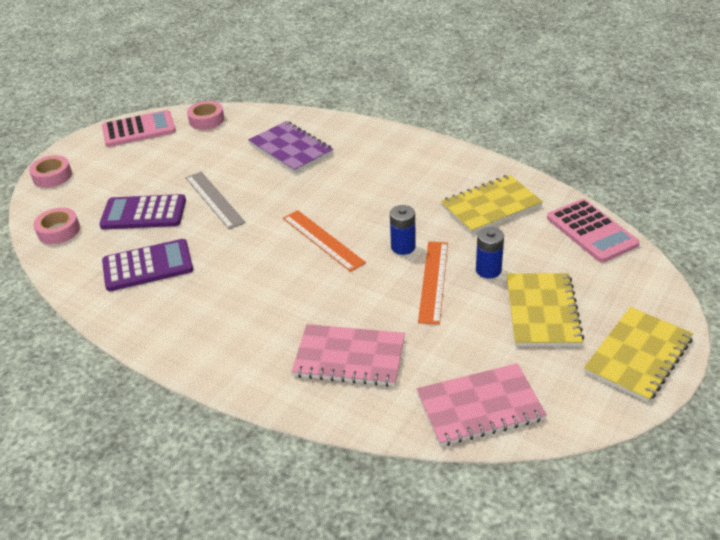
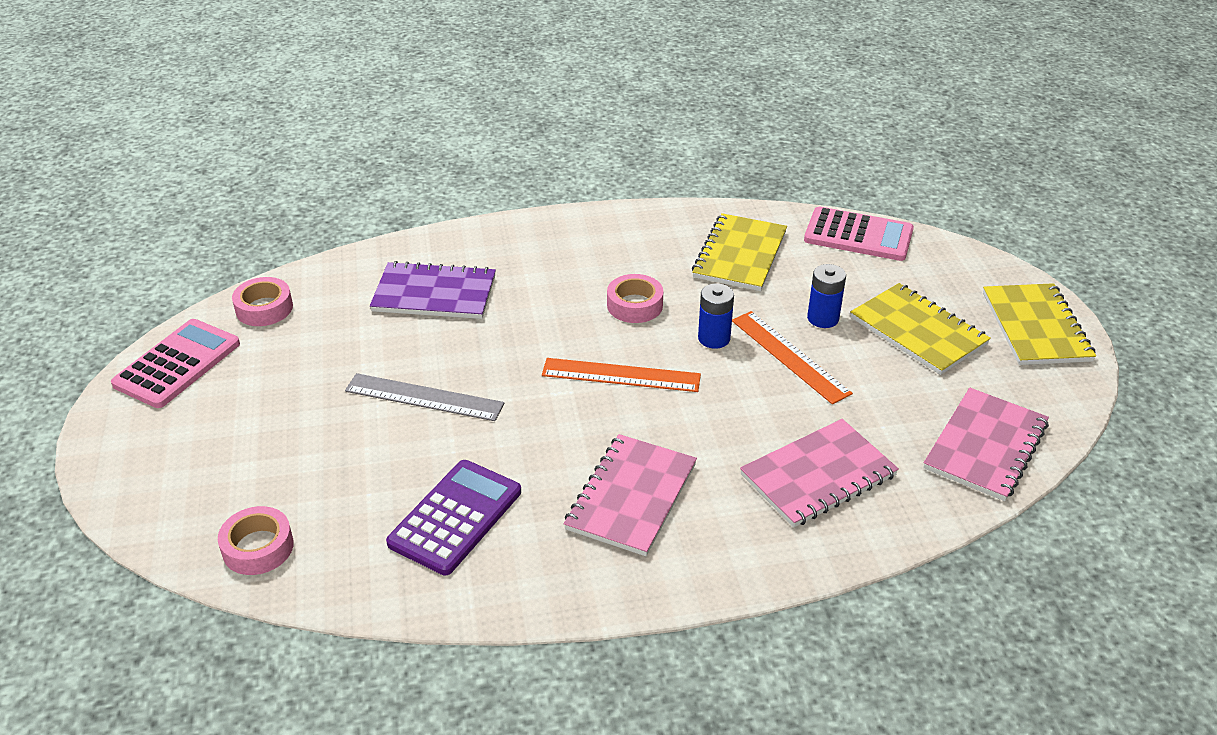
camera: 45 degrees left, 0 degrees up
pink tape [29,155,72,188] -> pink tape moved to [607,274,663,323]
purple calculator [99,194,186,229] -> none
none -> pink notebook [564,434,697,556]

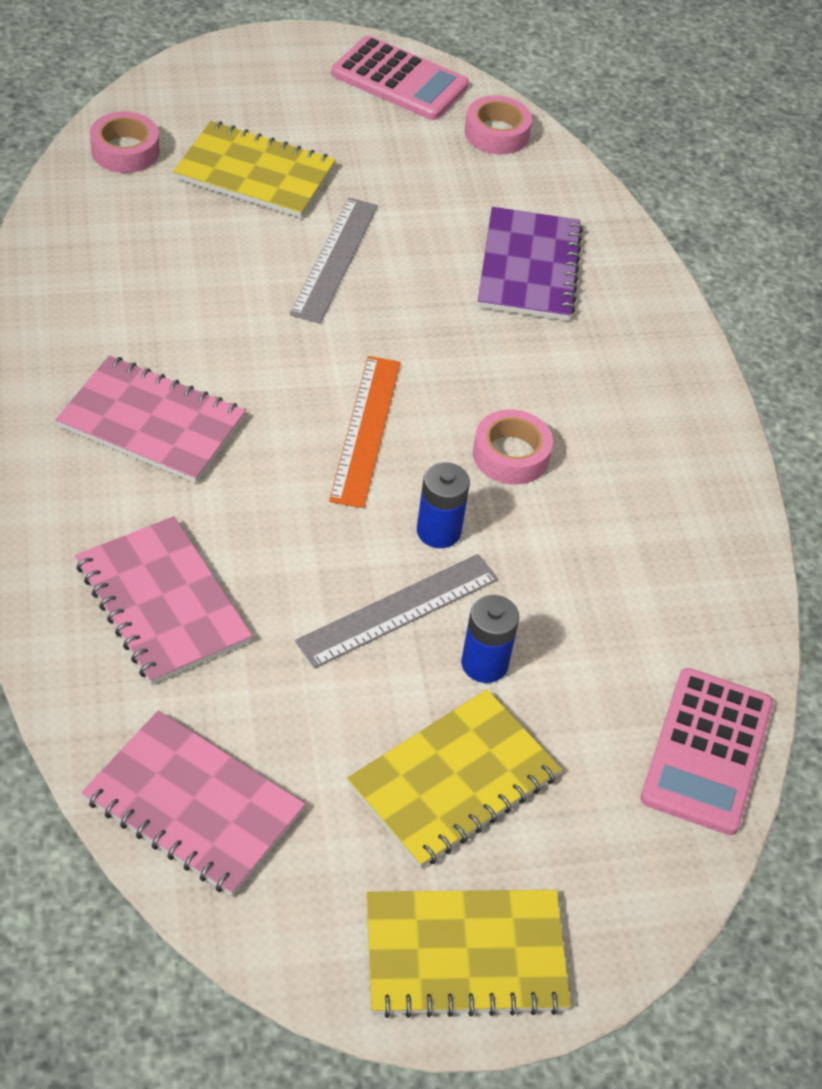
camera: 85 degrees right, 10 degrees up
purple calculator [386,460,521,575] -> none
yellow notebook [692,213,787,291] -> yellow notebook moved to [173,121,336,218]
orange ruler [732,311,853,404] -> grey ruler [295,554,498,668]

